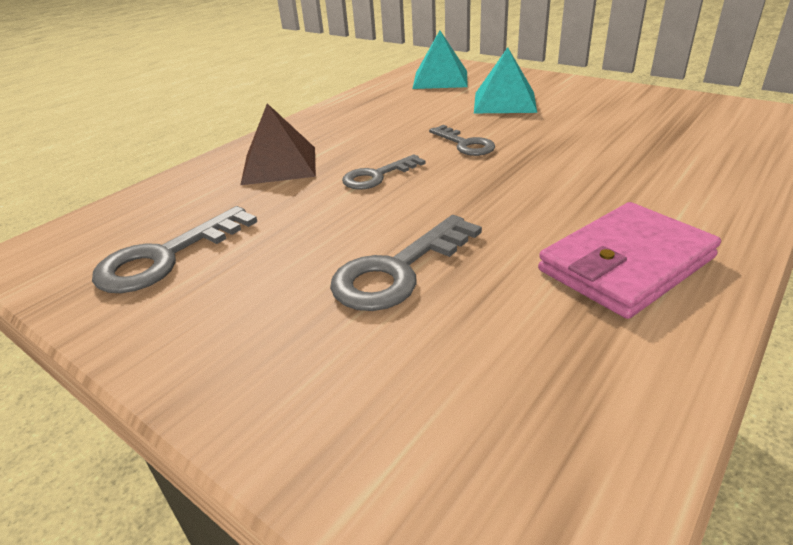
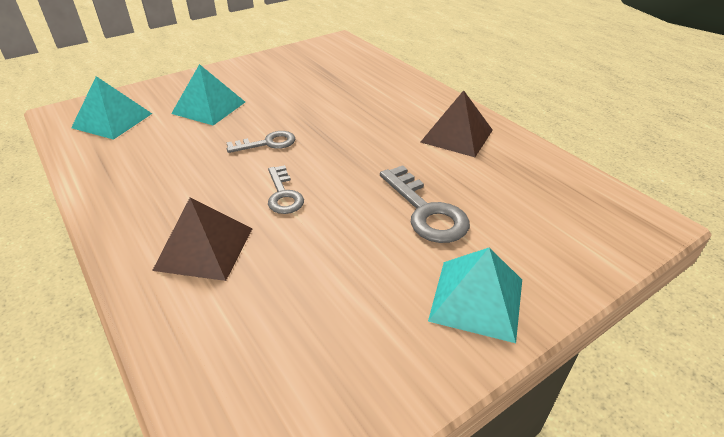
camera: 75 degrees left, 5 degrees up
grey key [92,206,257,293] -> none
pink wallet [538,202,721,319] -> brown pyramid [421,90,493,157]
none -> turquoise pyramid [428,248,522,343]

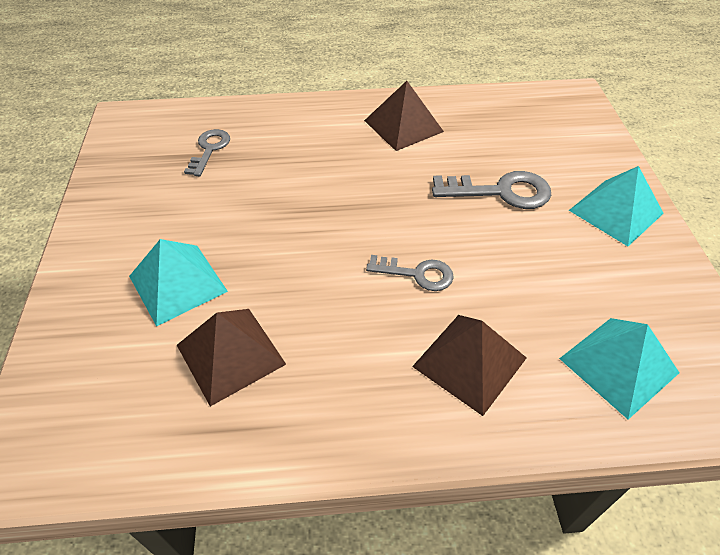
camera: 60 degrees left, 10 degrees up
turquoise pyramid [71,76,152,140] -> turquoise pyramid moved to [559,318,679,420]
grey key [226,131,295,153] -> grey key moved to [184,129,230,176]
none -> brown pyramid [177,309,286,406]

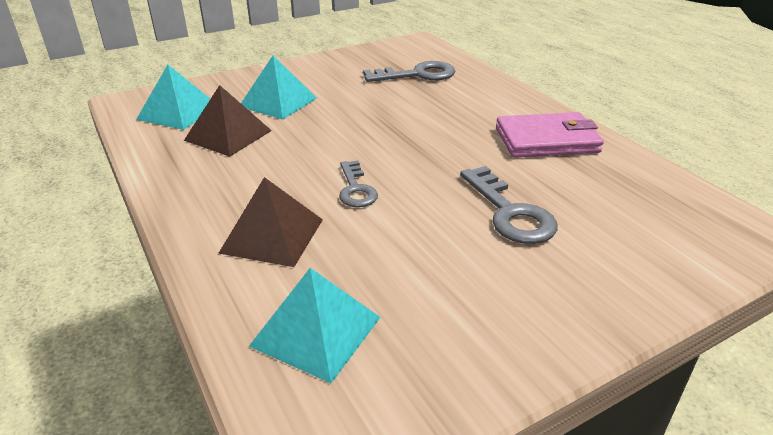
camera: 65 degrees right, 15 degrees down
grey key [184,129,230,176] -> grey key [363,61,455,82], size x1.54
brown pyramid [364,81,444,151] -> pink wallet [496,112,604,158]
turquoise pyramid [569,166,664,246] -> turquoise pyramid moved to [136,65,210,130]

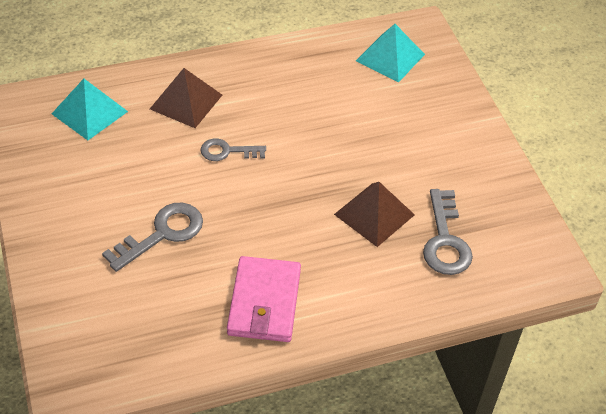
camera: 100 degrees right, 15 degrees up
brown pyramid [184,85,272,157] -> brown pyramid moved to [334,182,415,247]
turquoise pyramid [241,55,317,120] -> none
grey key [460,166,557,244] -> grey key turned 150 degrees clockwise [102,203,203,272]

